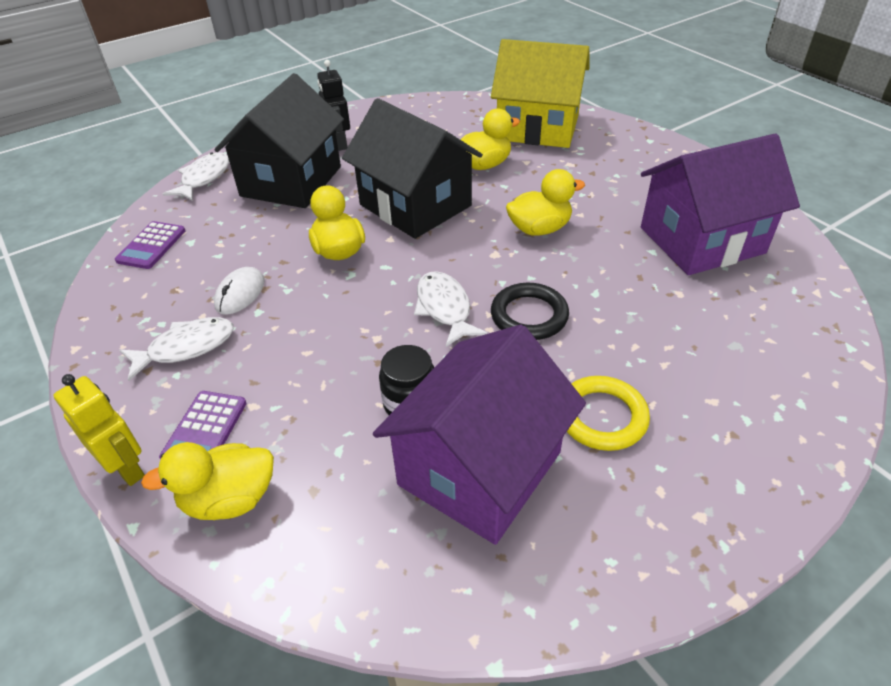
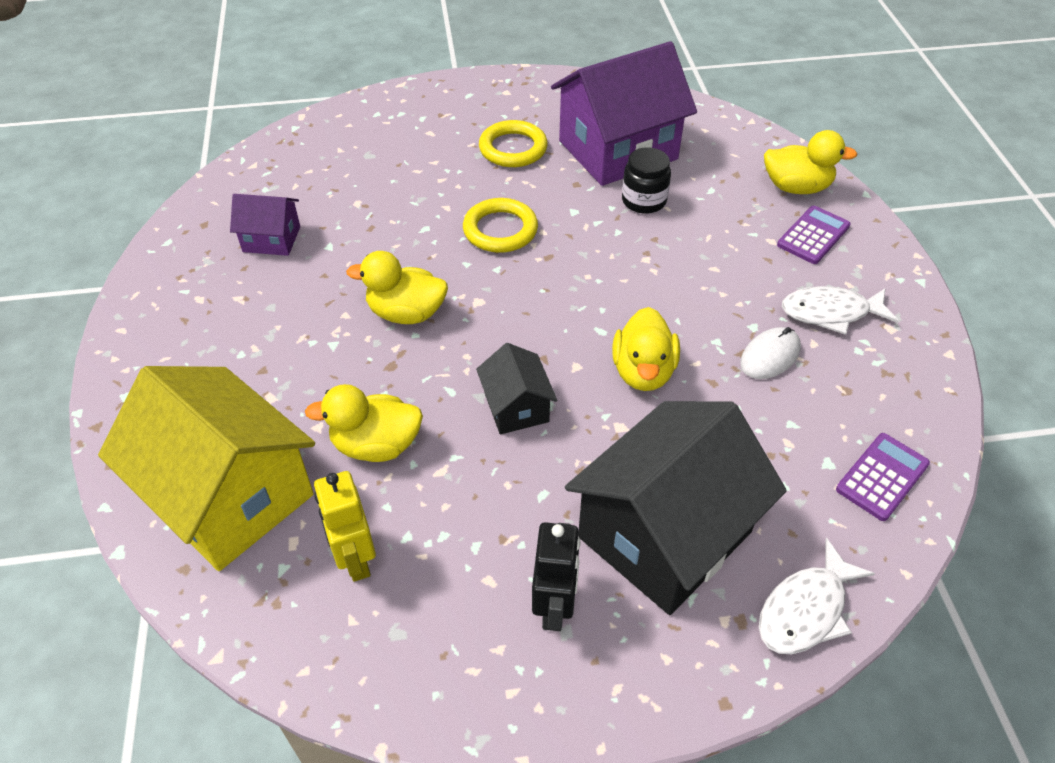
camera: 155 degrees left, 5 degrees up
yellow robot [53,374,145,486] -> yellow robot moved to [314,471,376,582]
black house [342,98,483,239] -> black house [476,343,557,434], size x0.48
white fish [414,271,488,347] -> none
black ring [491,283,569,340] -> yellow ring [463,198,538,253]
purple house [641,134,800,275] -> purple house [230,194,300,256], size x0.48

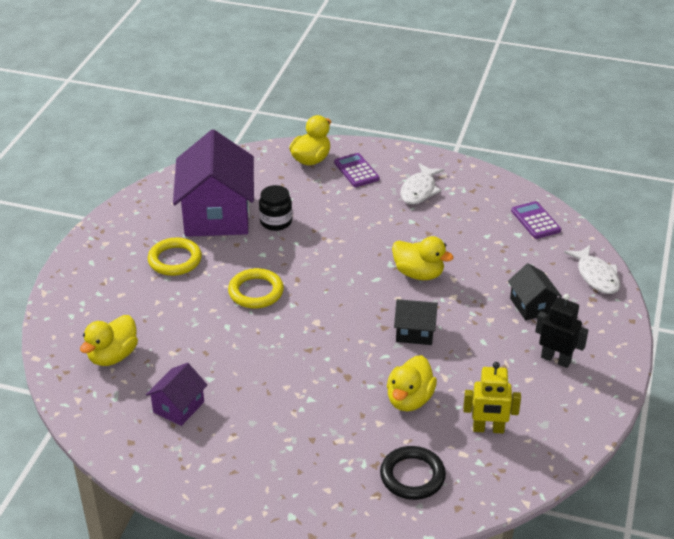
camera: 65 degrees left, 10 degrees down
yellow house [98,366,315,571] -> black ring [380,446,446,500]
yellow duck [346,251,448,324] -> yellow duck moved to [80,315,138,366]
black house [565,401,787,615] -> black house [508,263,562,320], size x0.48
white mouse [740,327,801,379] -> none

